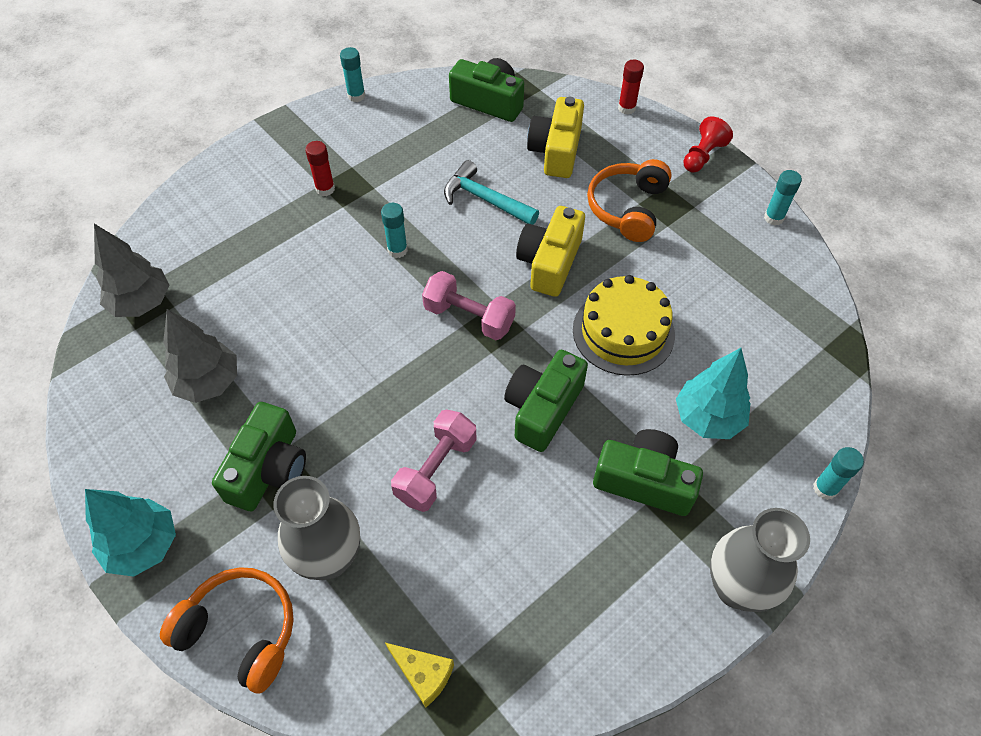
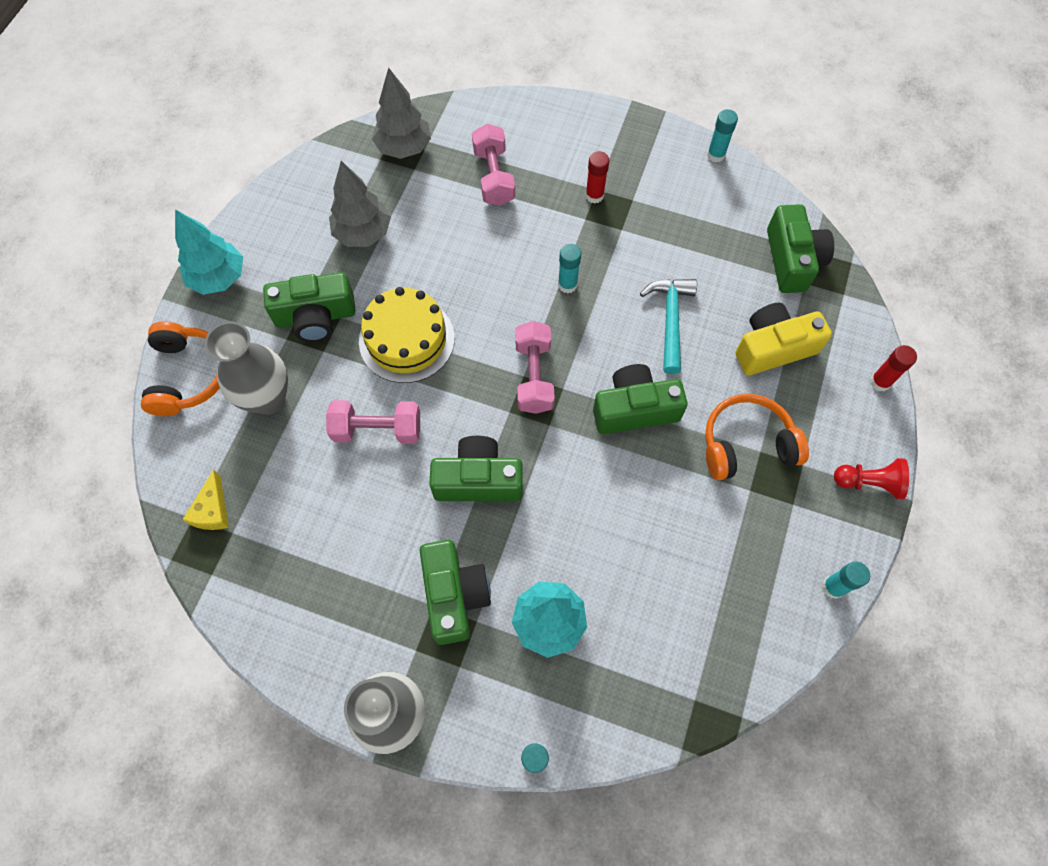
camera: 60 degrees right, 10 degrees up
yellow camera [516,206,585,297] -> green camera [593,364,688,434]
yellow cake [573,275,675,376] -> yellow cake moved to [359,287,455,383]
none -> pink dumbbell [472,124,515,206]

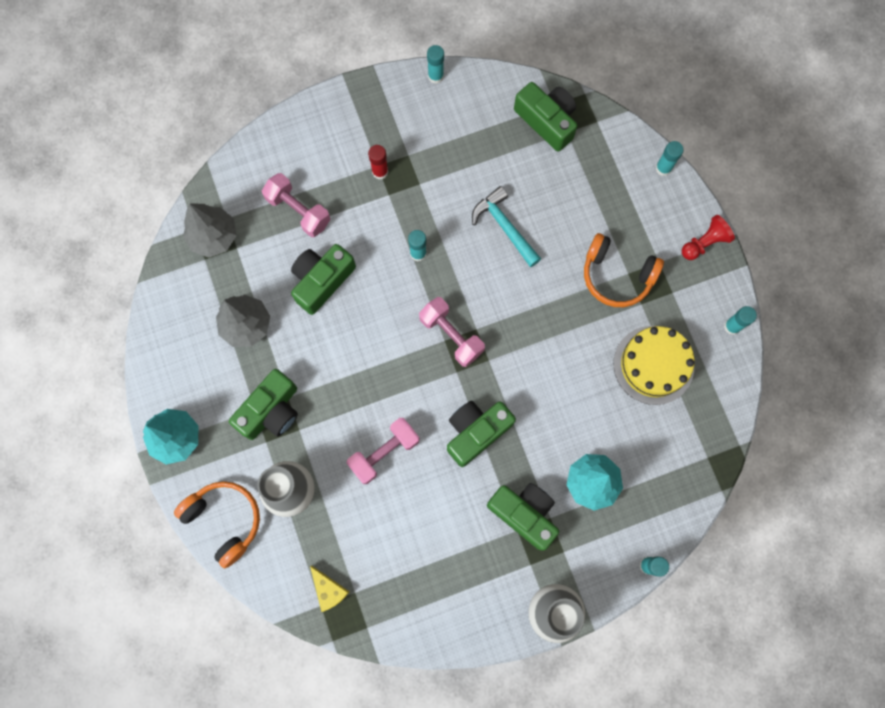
camera: 40 degrees left, 10 degrees up
yellow cake [359,287,455,383] -> yellow cake moved to [614,326,694,405]
green camera [593,364,688,434] -> green camera moved to [291,244,356,315]
orange headphones [705,394,809,480] -> orange headphones turned 105 degrees counterclockwise [584,233,664,307]
yellow camera [735,303,832,376] -> none
red glue stick [870,345,917,391] -> turquoise glue stick [655,141,684,176]

